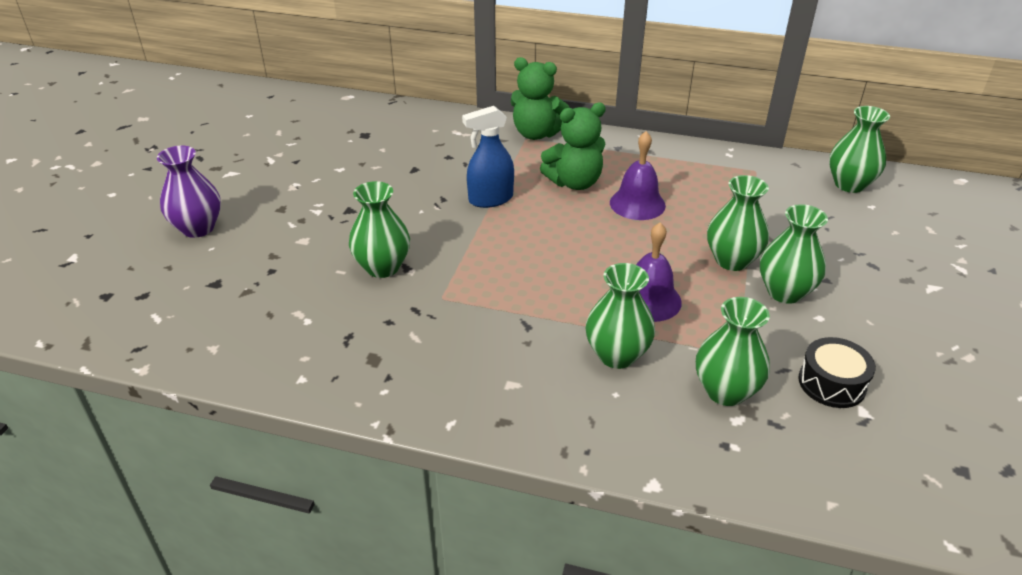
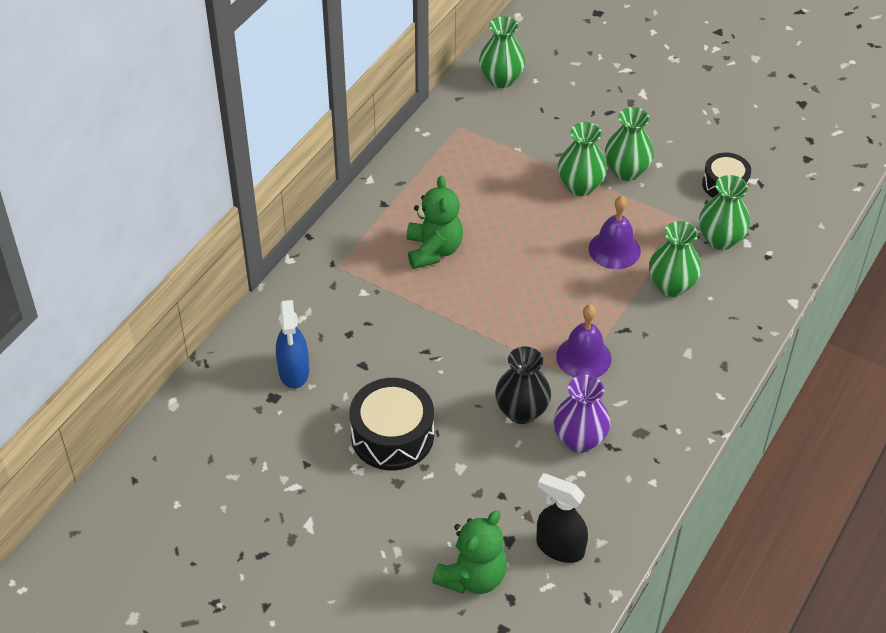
camera: 75 degrees left, 10 degrees up
purple vase [157,146,221,238] -> purple vase moved to [554,375,610,453]
green vase [349,181,410,278] -> black vase [495,346,551,424]
blue spray bottle [462,106,514,208] -> blue spray bottle moved to [276,300,309,389]
green teddy bear [511,57,570,140] -> green teddy bear moved to [432,510,507,594]
purple bell [610,131,666,220] -> purple bell moved to [556,305,611,378]
none -> black drum [350,378,434,470]
none -> black spray bottle [536,473,588,563]

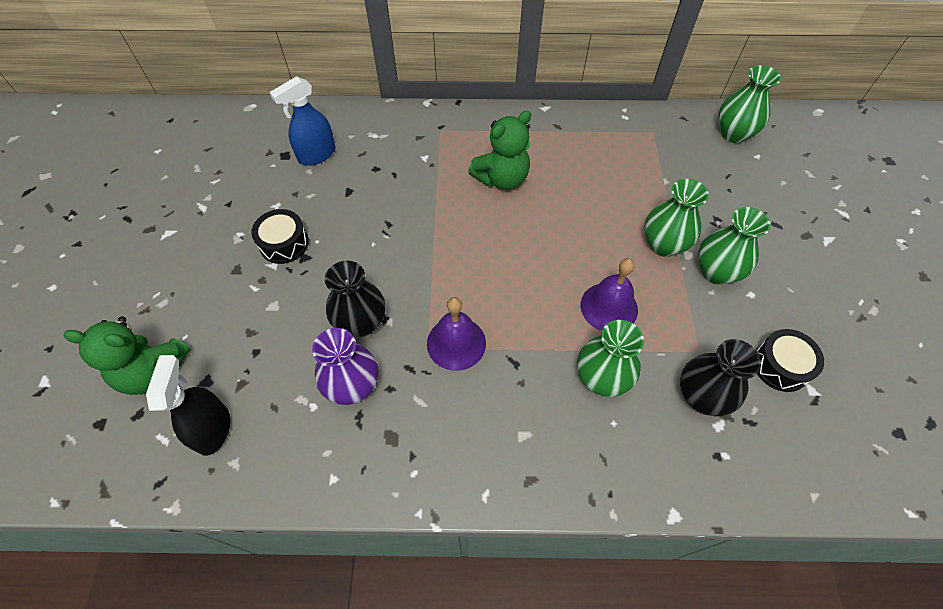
camera: 60 degrees right, 10 degrees up
black drum [350,378,434,470] -> black drum [251,209,309,264], size x0.63
green vase [699,175,750,250] -> black vase [680,339,761,416]

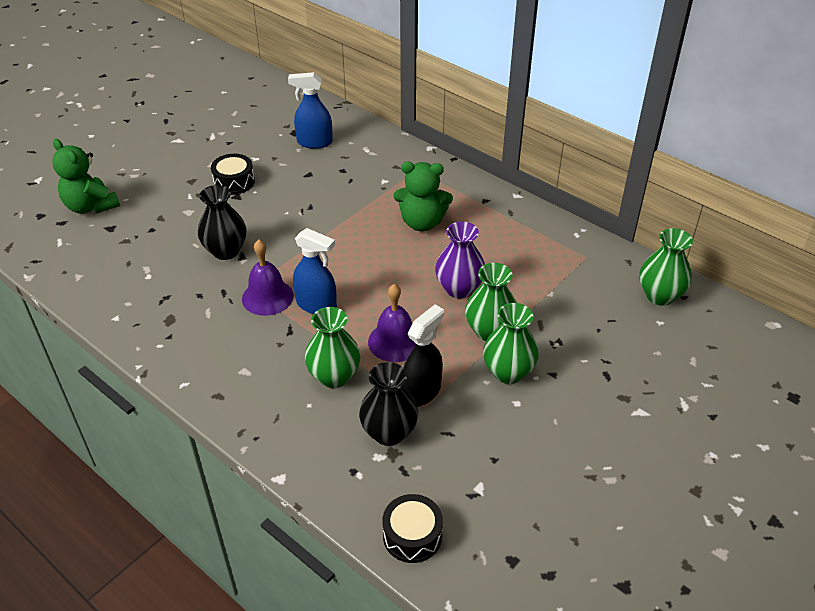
camera: 40 degrees right, 15 degrees down
black spray bottle [146,355,230,456] -> black spray bottle moved to [403,305,444,407]
purple vase [312,328,379,405] -> purple vase moved to [435,221,485,298]
black drum [756,329,824,392] -> black drum moved to [382,494,443,563]
none -> blue spray bottle [293,228,337,314]

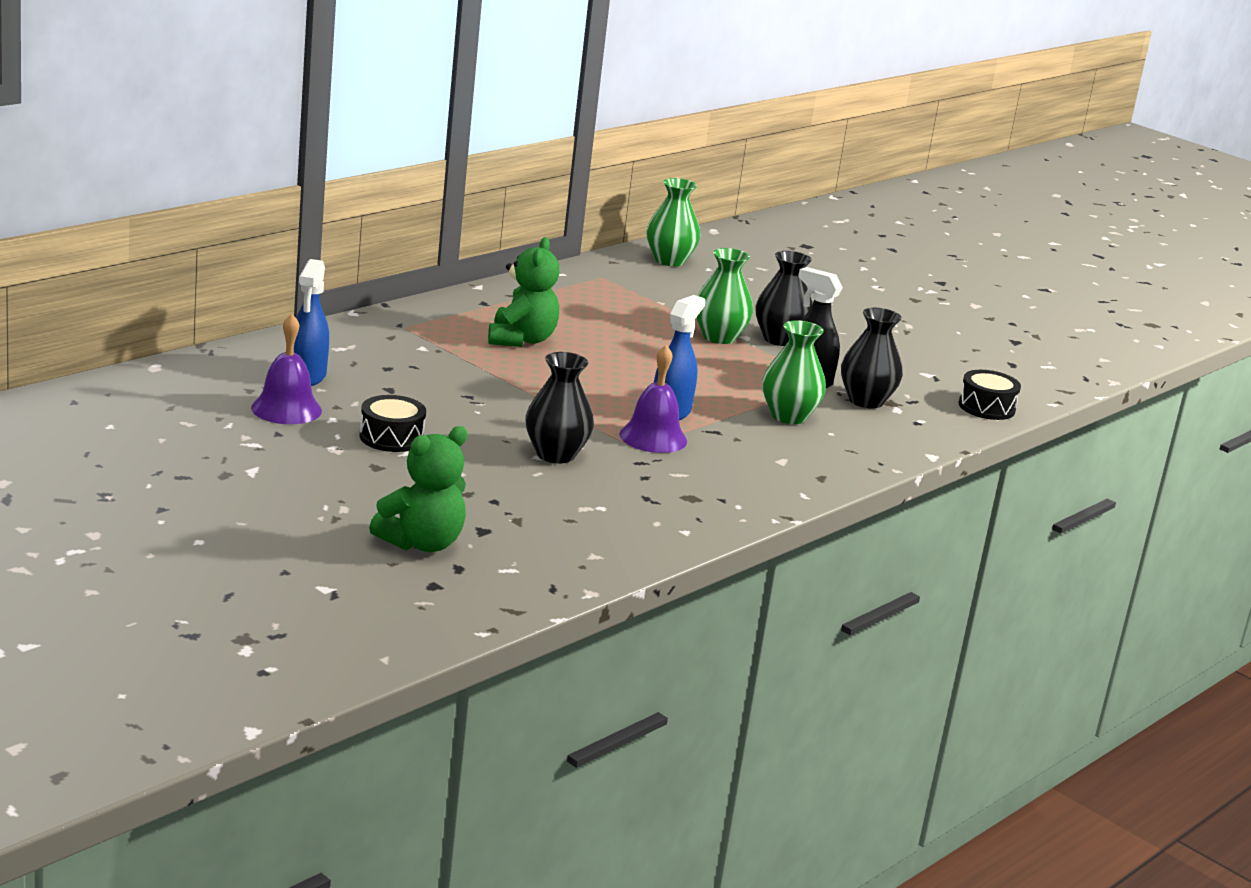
camera: 90 degrees left, 20 degrees down
purple bell [368,284,415,362] -> purple bell moved to [251,314,322,424]
purple vase [435,221,485,298] -> none
green vase [483,303,539,384] -> black vase [756,251,813,346]

